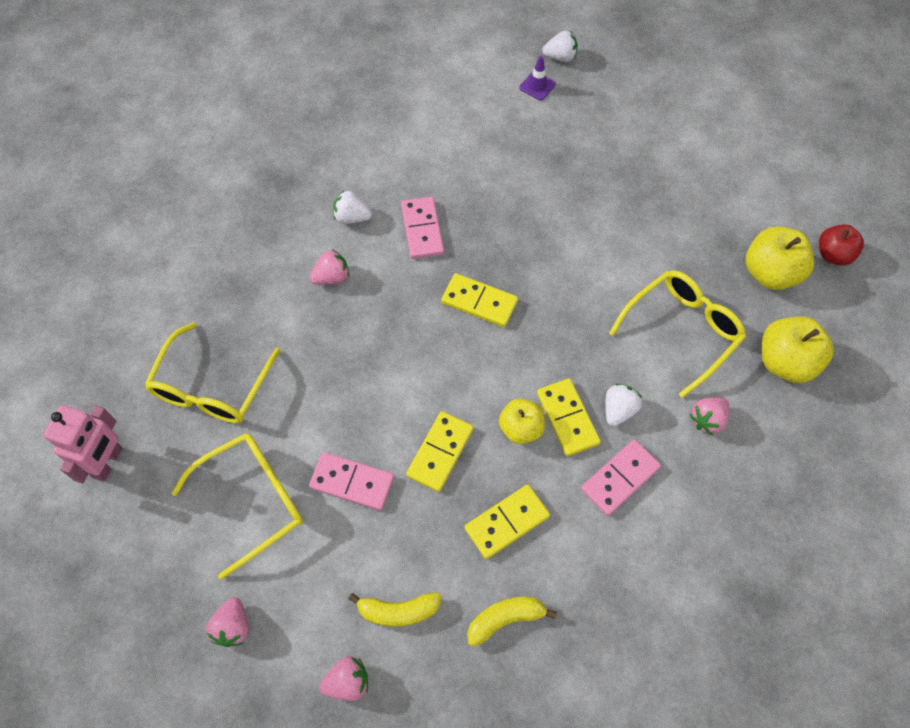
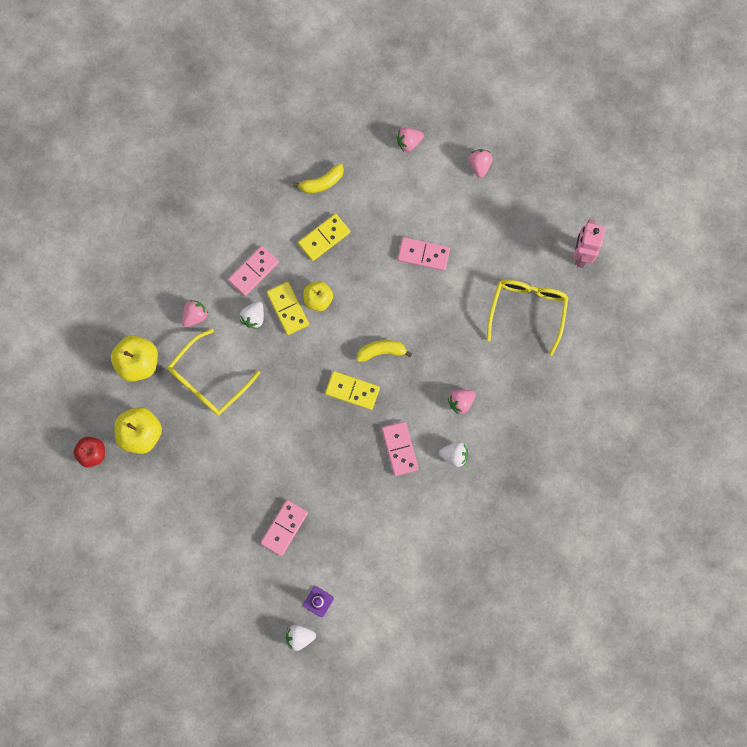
camera: 175 degrees right, 15 degrees up
yellow glasses [172,433,303,580] -> none
yellow banana [348,593,442,627] -> yellow banana moved to [356,340,412,362]
yellow domino [406,411,474,492] -> none
none -> pink domino [260,500,308,556]

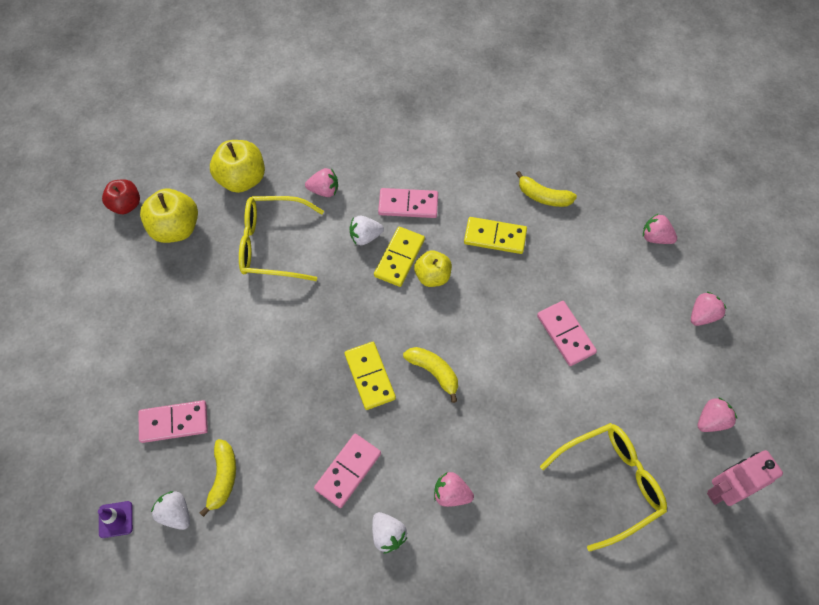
camera: 50 degrees right, 15 degrees down
white strawberry [286,625,316,651] -> white strawberry moved to [151,491,190,530]
none -> yellow banana [200,439,236,517]
none -> pink strawberry [698,397,737,432]

